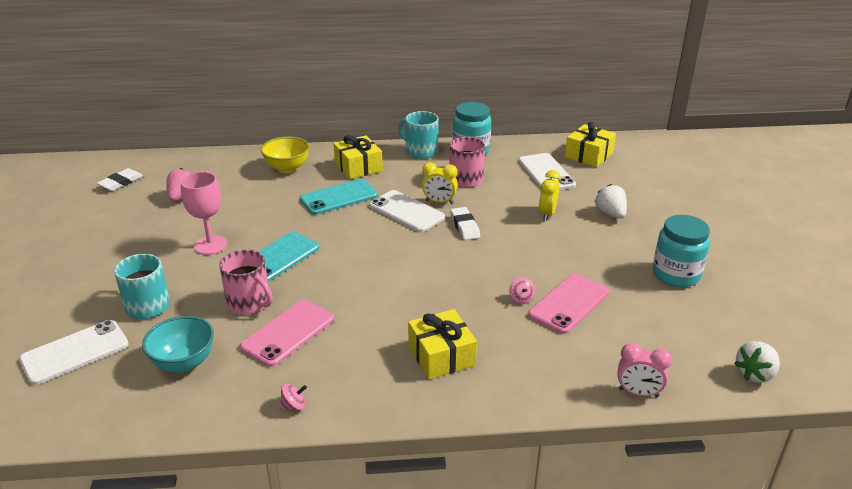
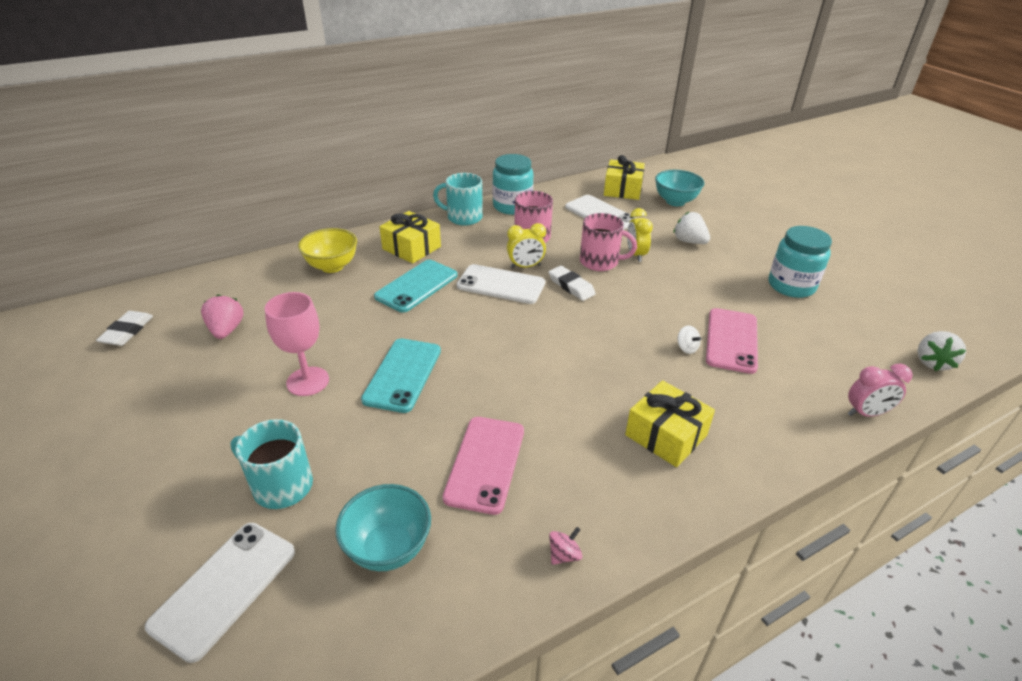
camera: 25 degrees left, 5 degrees up
pink mug [219,249,273,314] -> pink mug moved to [580,213,637,271]
pink spinning top [509,277,535,304] -> white spinning top [677,326,702,354]
none -> turquoise bowl [655,170,704,206]

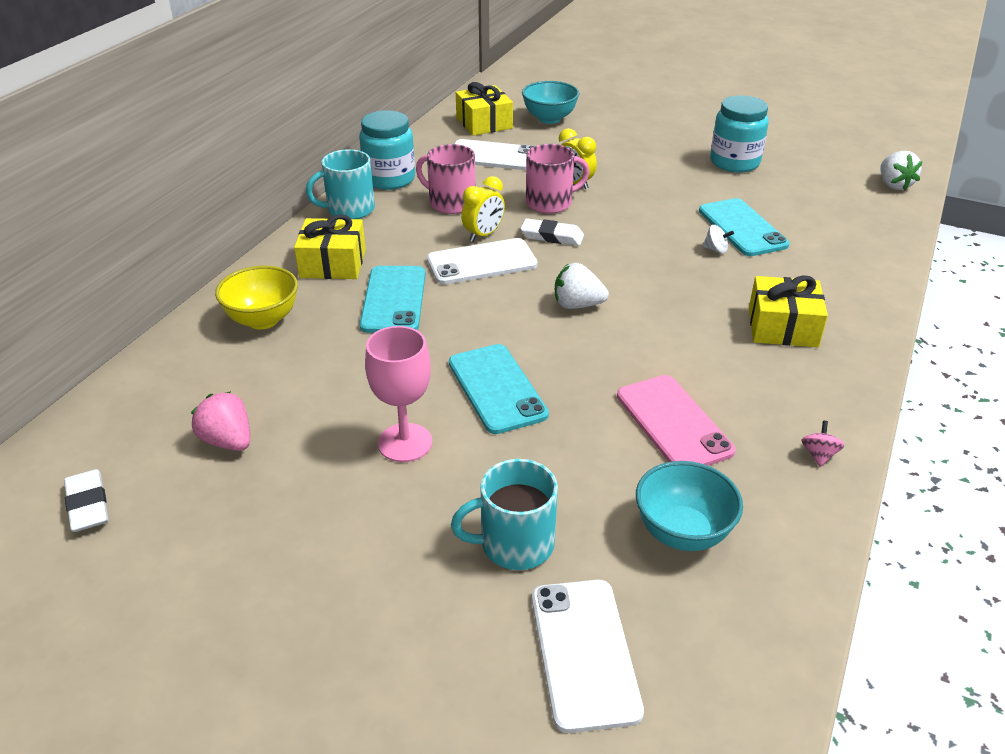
camera: 35 degrees left, 0 degrees up
white strawberry [673,211,710,244] -> white strawberry moved to [555,263,609,309]
pink phone [706,308,758,374] -> turquoise phone [699,198,789,256]
pink clock [848,363,913,417] -> none

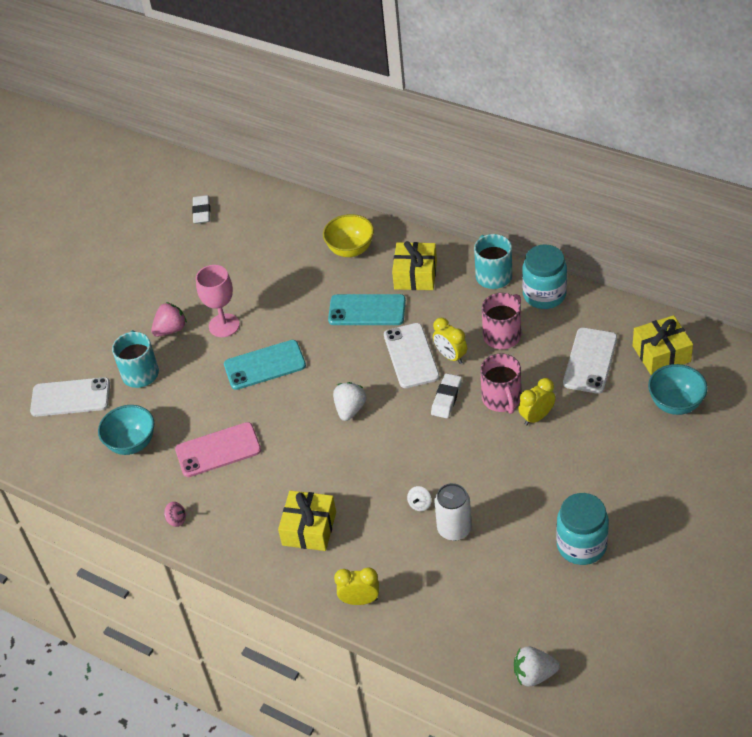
camera: 100 degrees right, 10 degrees up
white eraser [64,469,109,532] -> white eraser turned 75 degrees counterclockwise [192,195,211,224]
pink strawberry [191,391,250,451] -> pink strawberry moved to [151,302,187,337]
turquoise phone [699,198,789,256] -> white can [434,483,472,541]
none -> yellow clock [334,567,379,605]

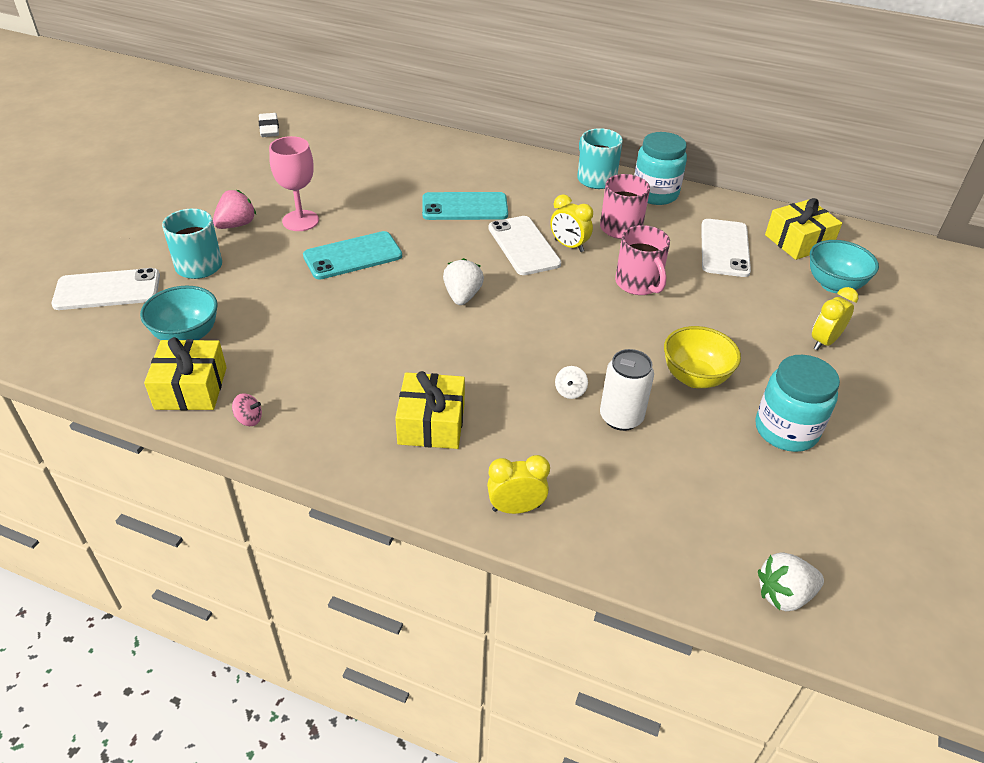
camera: 15 degrees left, 5 degrees down
pink phone [175,422,261,477] -> none
yellow bowl [323,214,374,257] -> yellow bowl moved to [664,326,741,388]
yellow gift [392,241,437,290] -> yellow gift moved to [144,337,227,410]
white eraser [431,373,462,418] -> none
yellow clock [518,378,555,426] -> yellow clock moved to [812,287,858,351]

